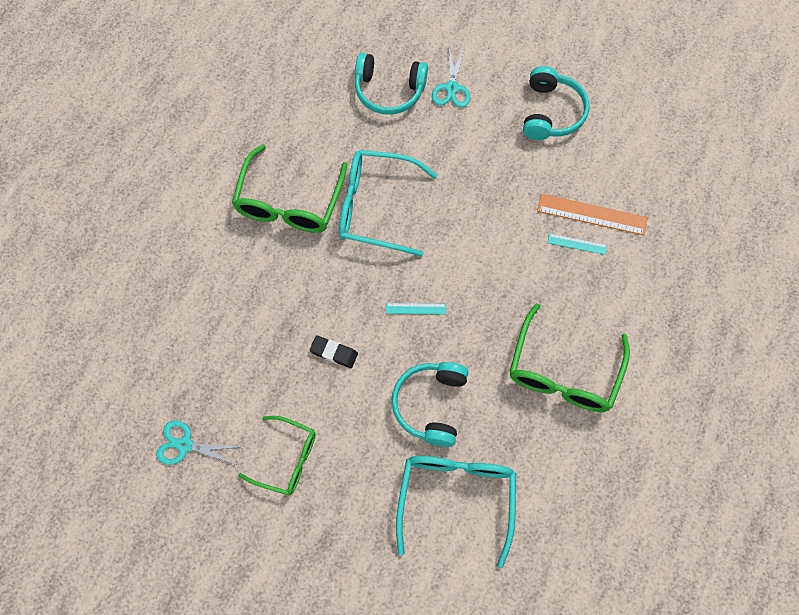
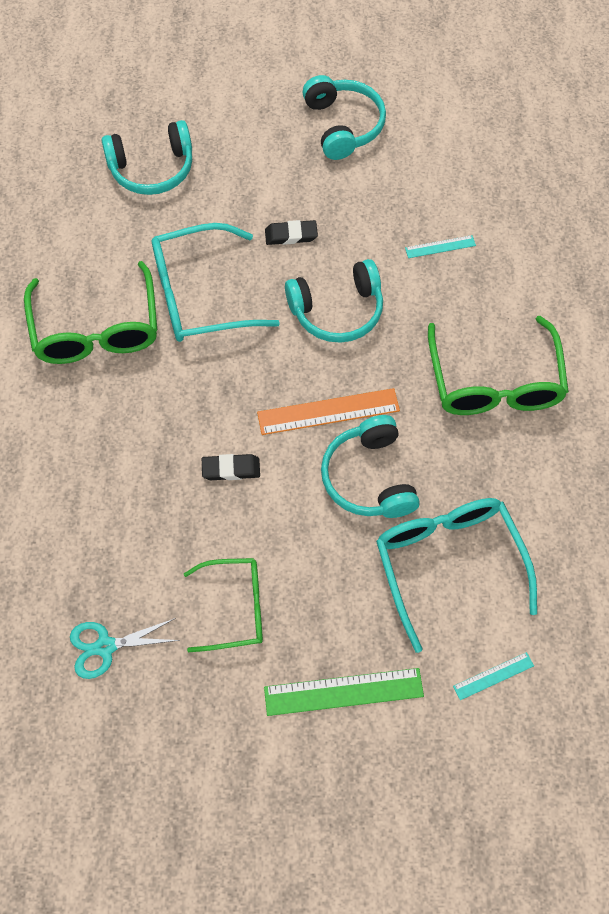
camera: 25 degrees left, 5 degrees down
turquoise ruler [386,303,446,315] -> turquoise ruler moved to [453,652,534,700]
turquoise scissors [432,48,470,107] -> none
orange ruler [537,194,648,235] -> orange ruler moved to [257,388,400,435]
none -> green ruler [264,668,424,716]
none -> black eraser [265,220,318,245]
none -> turquoise headphones [285,259,383,343]

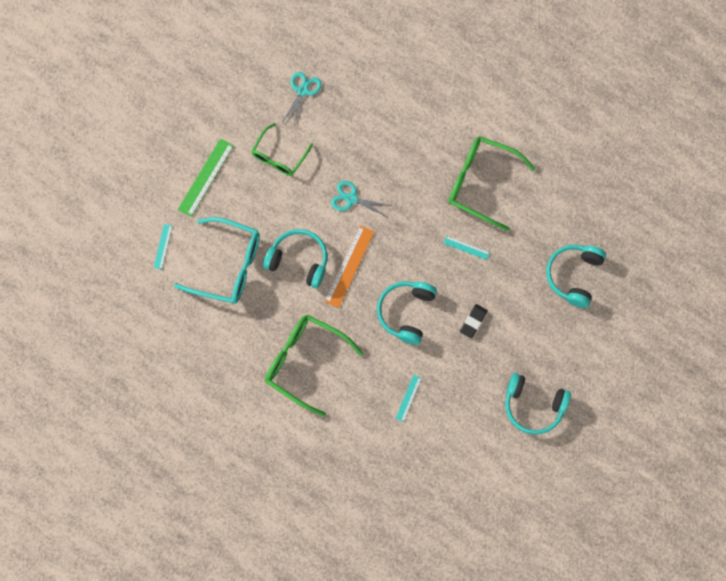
camera: 125 degrees right, 10 degrees up
turquoise glasses [152,223,280,342] -> turquoise ruler [443,236,490,260]
black eraser [202,454,260,480] -> turquoise scissors [331,181,392,217]

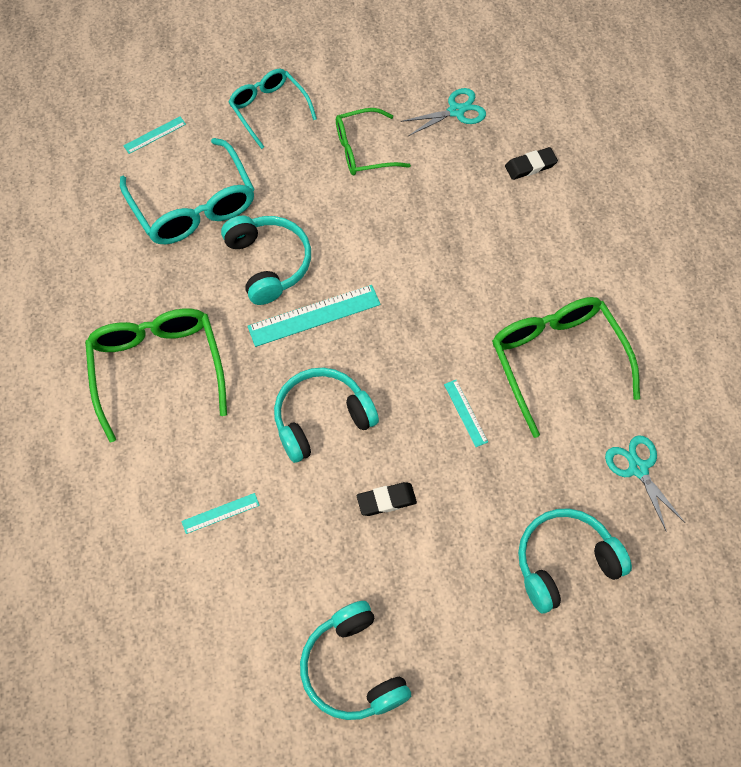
camera: 45 degrees right, 10 degrees down
green ruler [178,139,234,217] -> turquoise glasses [229,69,317,149]
orange ruler [324,225,374,308] -> turquoise ruler [248,285,381,347]
turquoise scissors [331,181,392,217] -> turquoise scissors moved to [605,436,685,532]
none -> black eraser [505,147,558,180]

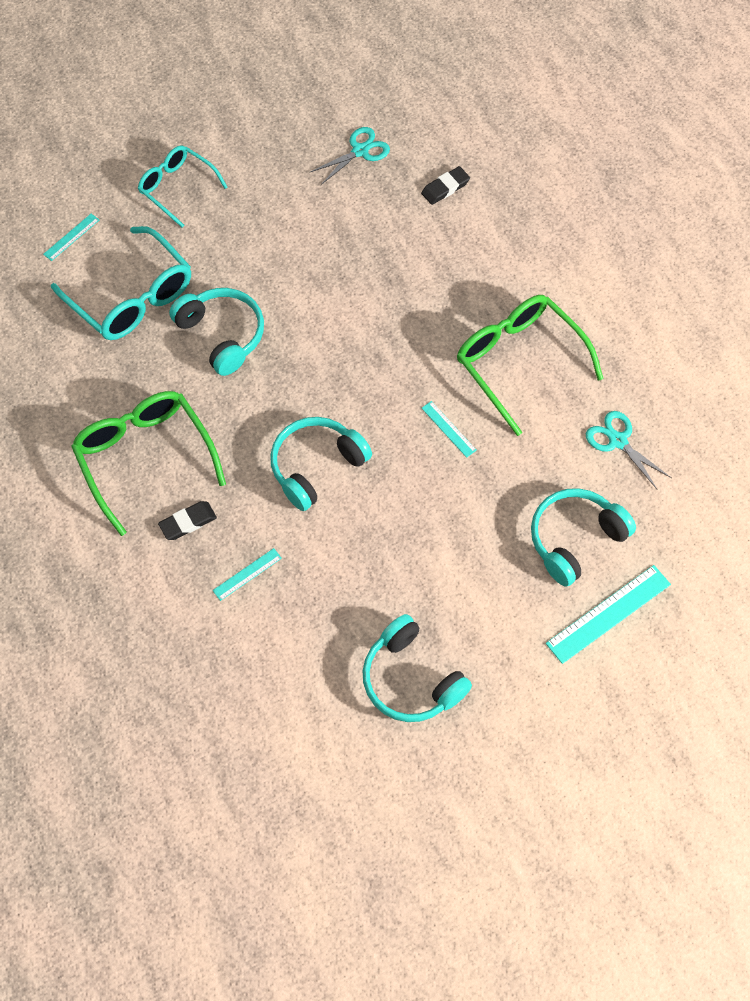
camera: 15 degrees left, 0 degrees up
turquoise ruler [248,285,381,347] -> turquoise ruler moved to [546,565,671,664]
green glasses [336,108,411,175] -> none
black eraser [357,482,417,516] -> black eraser moved to [158,501,217,540]

